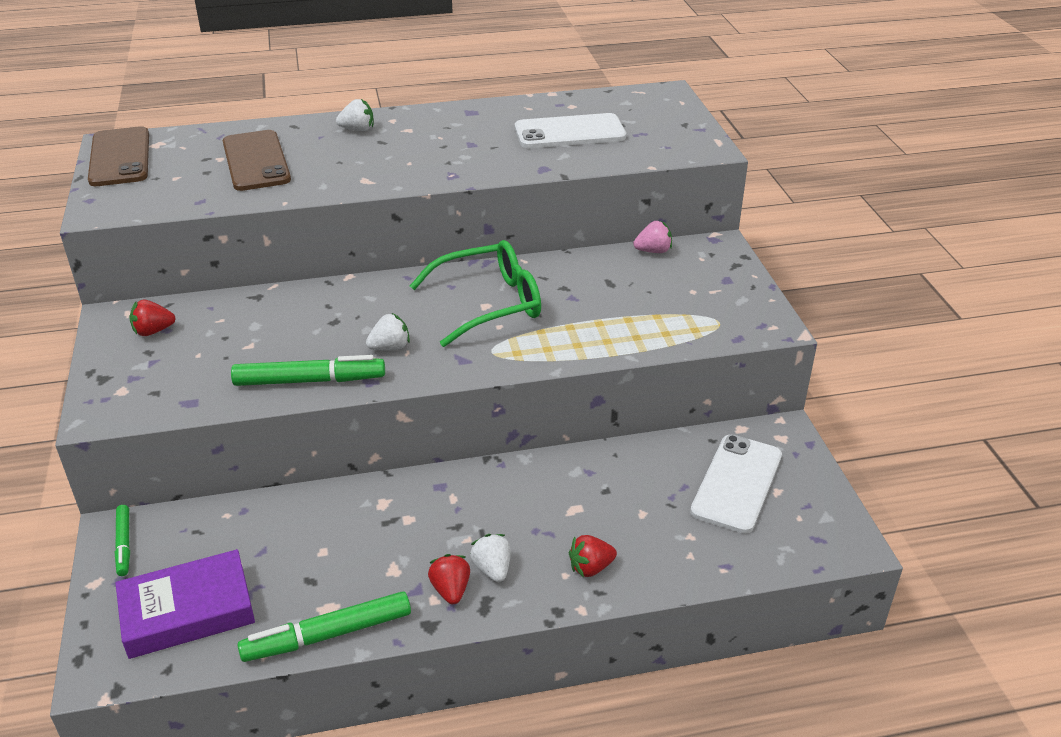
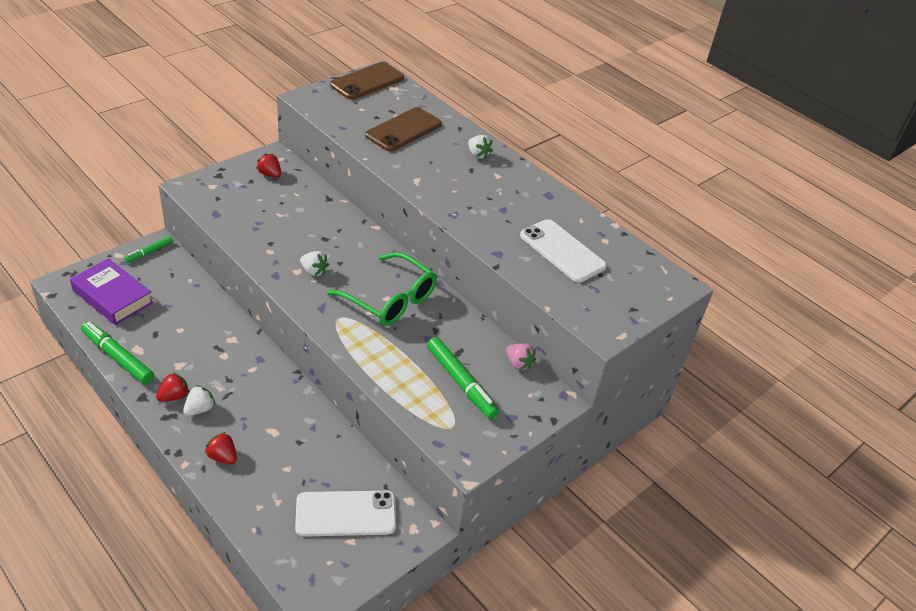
camera: 55 degrees right, 5 degrees up
green marker [231,355,385,386] -> green marker moved to [427,337,499,419]

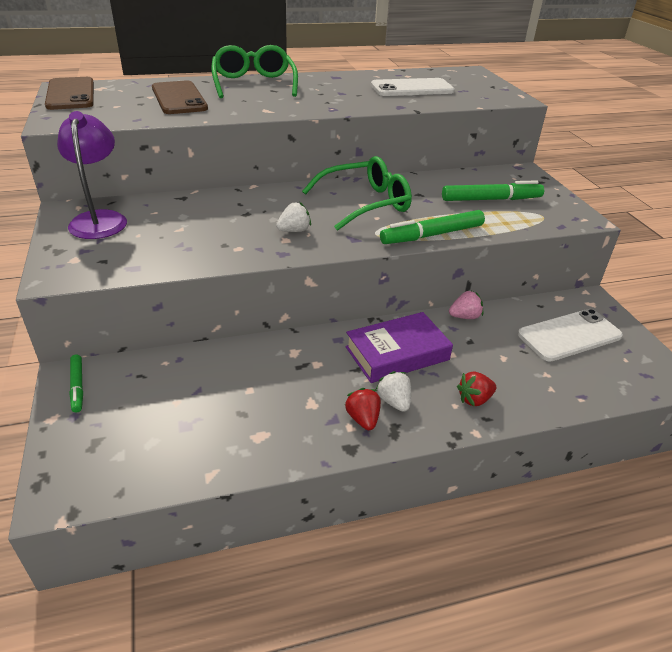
camera: 60 degrees left, 5 degrees down
purple book [70,258,153,325] -> purple book moved to [345,312,453,383]
green marker [81,321,154,384] -> green marker moved to [380,210,485,244]
red strawberry [256,153,281,178] -> purple lamp [57,111,127,239]
white phone [295,491,396,537] -> white phone turned 45 degrees clockwise [518,309,623,362]
white strawberry [468,135,493,159] -> green glasses [211,45,298,98]
pink strawberry [506,344,536,370] -> pink strawberry moved to [449,291,483,319]

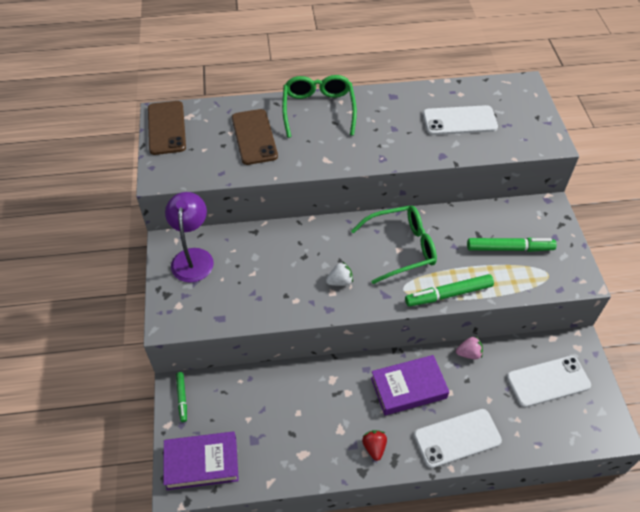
camera: 10 degrees right, 15 degrees up
white strawberry [376,371,411,412] -> none
red strawberry [457,372,496,406] -> white phone [414,409,502,468]
none -> purple book [163,431,239,490]

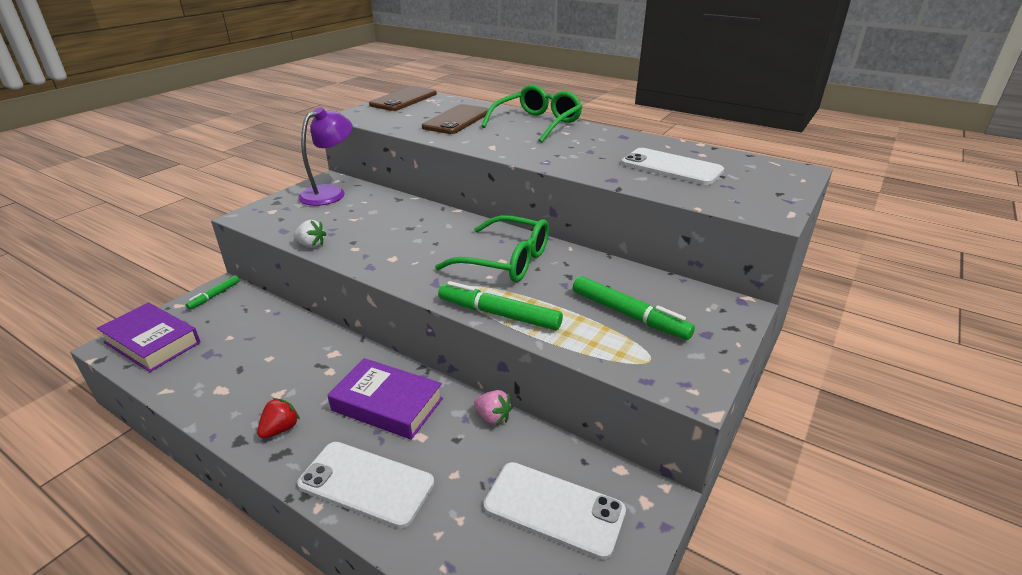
camera: 40 degrees right, 20 degrees down
white strawberry [326,262,353,286] -> white strawberry moved to [293,220,326,248]

